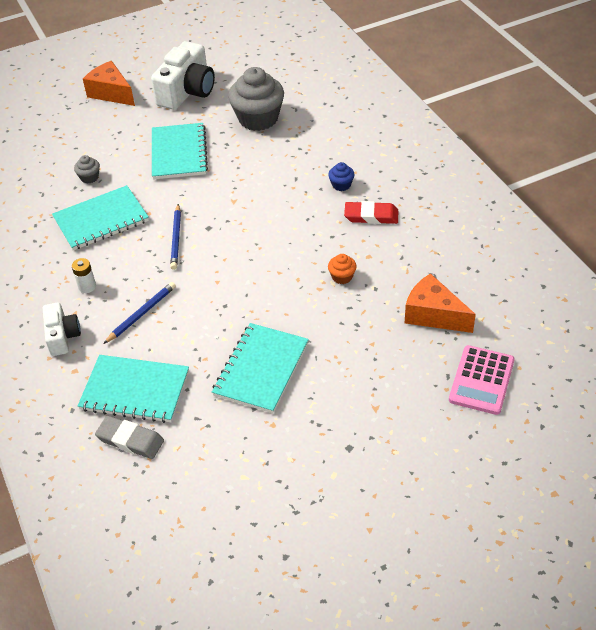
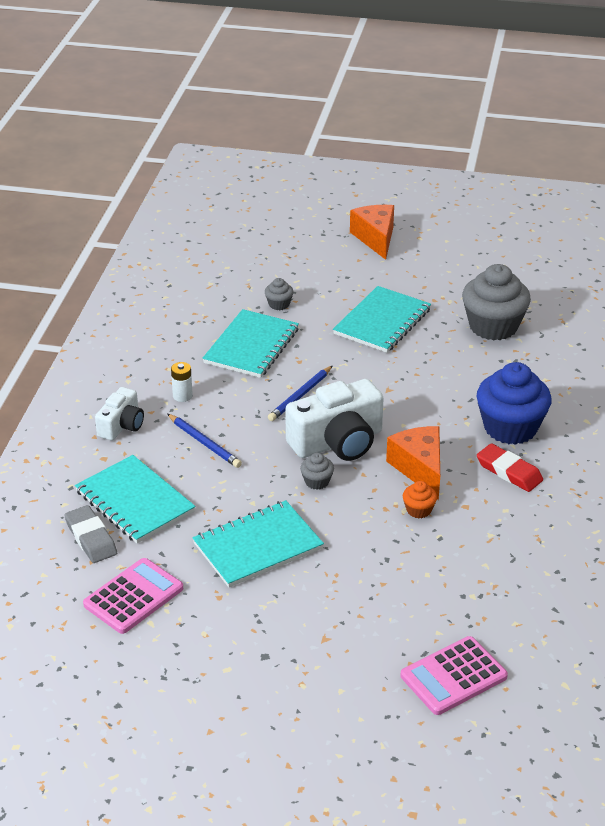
camera: 35 degrees right, 10 degrees down
turquoise notebook [52,185,149,251] -> turquoise notebook turned 75 degrees counterclockwise [202,309,299,378]
blue pencil [104,282,176,344] -> blue pencil turned 60 degrees clockwise [167,414,242,468]
white camera [151,41,215,110] -> white camera moved to [285,379,383,461]
blue cupcake [328,162,355,191] -> blue cupcake [477,362,551,445], size x2.29
orange cheese [405,273,476,333] -> orange cheese moved to [386,426,440,500]
none -> pink calculator [83,558,183,634]
none -> grey cupcake [300,453,334,490]

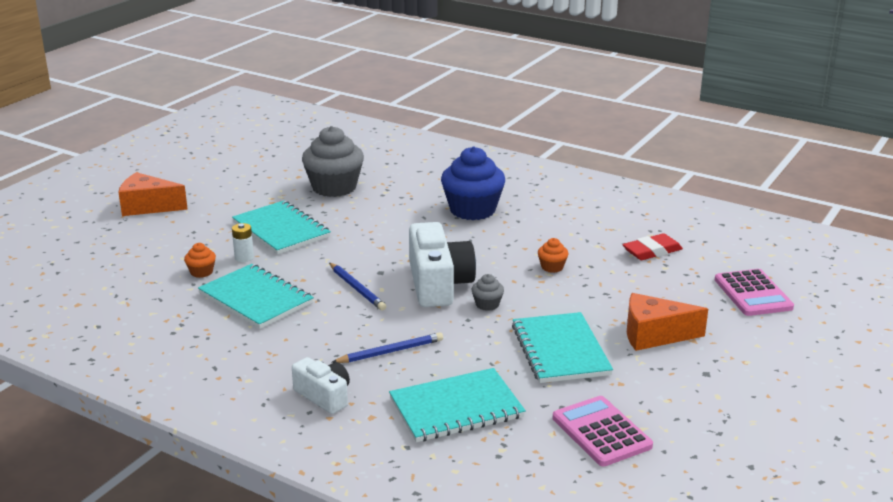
camera: 70 degrees left, 10 degrees down
grey eraser [64,505,117,563] -> none
white battery [171,362,193,402] -> white battery moved to [232,223,254,262]
grey cupcake [265,278,293,310] -> orange cupcake [184,243,216,278]
orange cheese [386,426,440,500] -> orange cheese moved to [627,293,708,351]
red eraser [477,443,543,492] -> red eraser moved to [623,233,683,260]

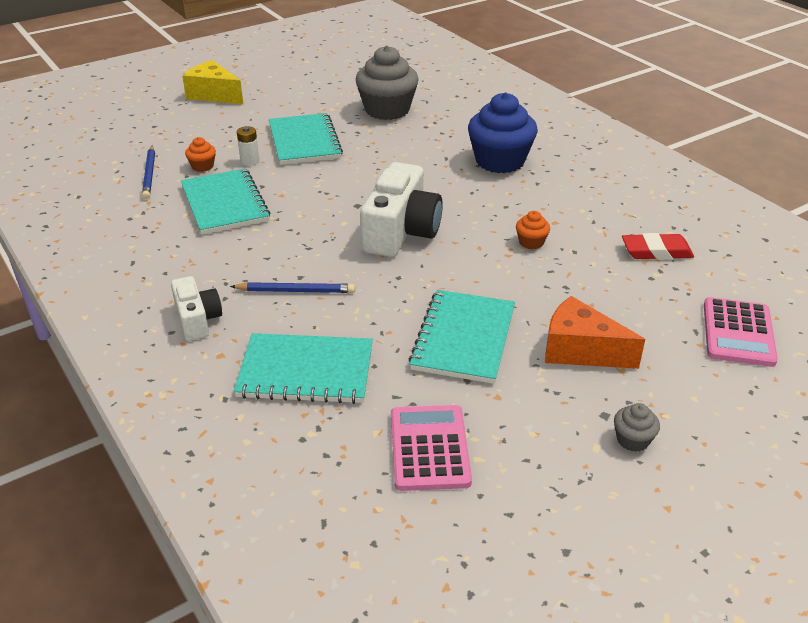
camera: 25 degrees right, 10 degrees up
orange cheese [118,172,188,216] -> yellow cheese [182,60,243,104]
blue pencil [329,263,386,311] -> blue pencil moved to [142,146,155,199]
grey cupcake [472,274,504,311] -> grey cupcake moved to [614,403,660,452]

